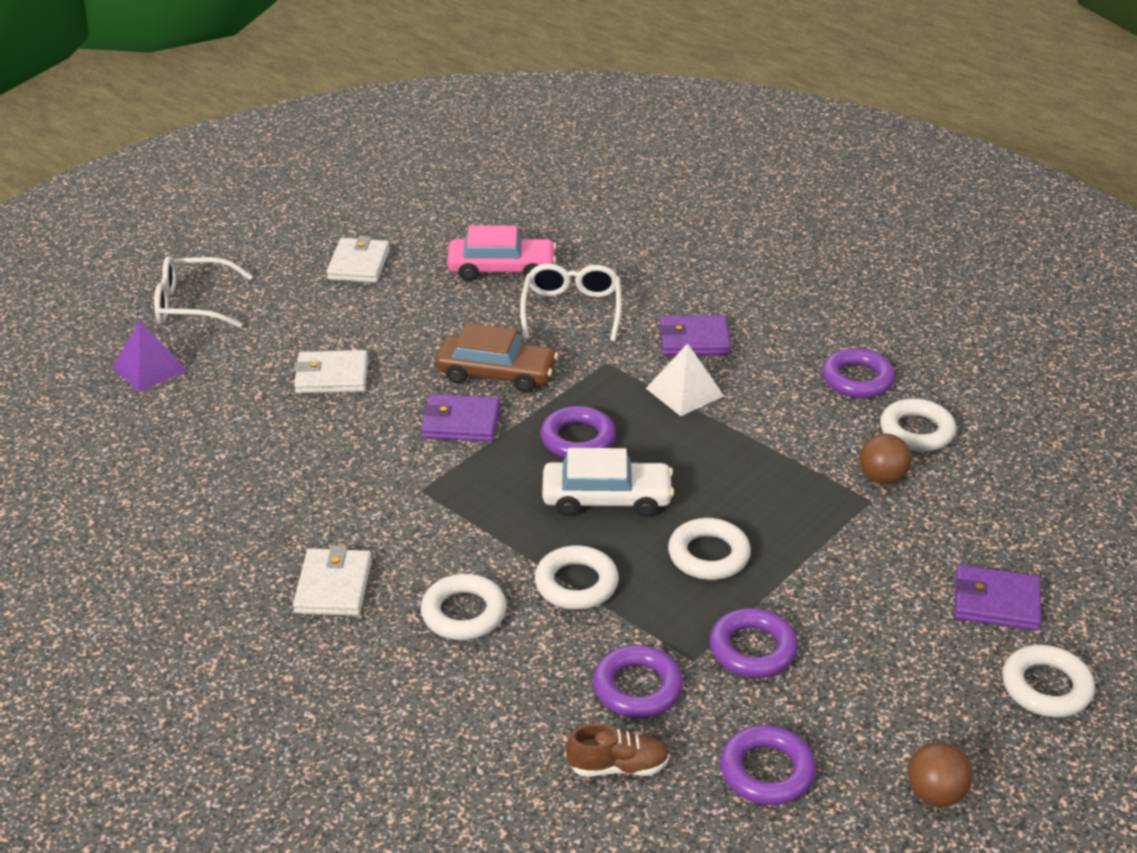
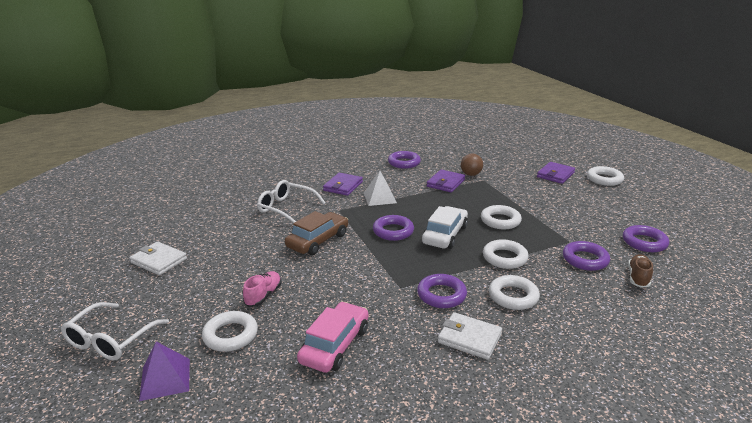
camera: 65 degrees left, 10 degrees down
white wallet [294,350,368,394] -> pink shoe [243,271,282,307]
purple wallet [421,394,500,442] -> purple wallet moved to [426,169,465,193]
pink car [447,225,557,281] -> pink car moved to [297,302,368,373]
purple ring [709,608,798,678] -> purple ring moved to [417,274,467,308]
white ring [880,398,956,452] -> white ring moved to [202,311,258,352]
brown ball [908,742,972,806] -> none

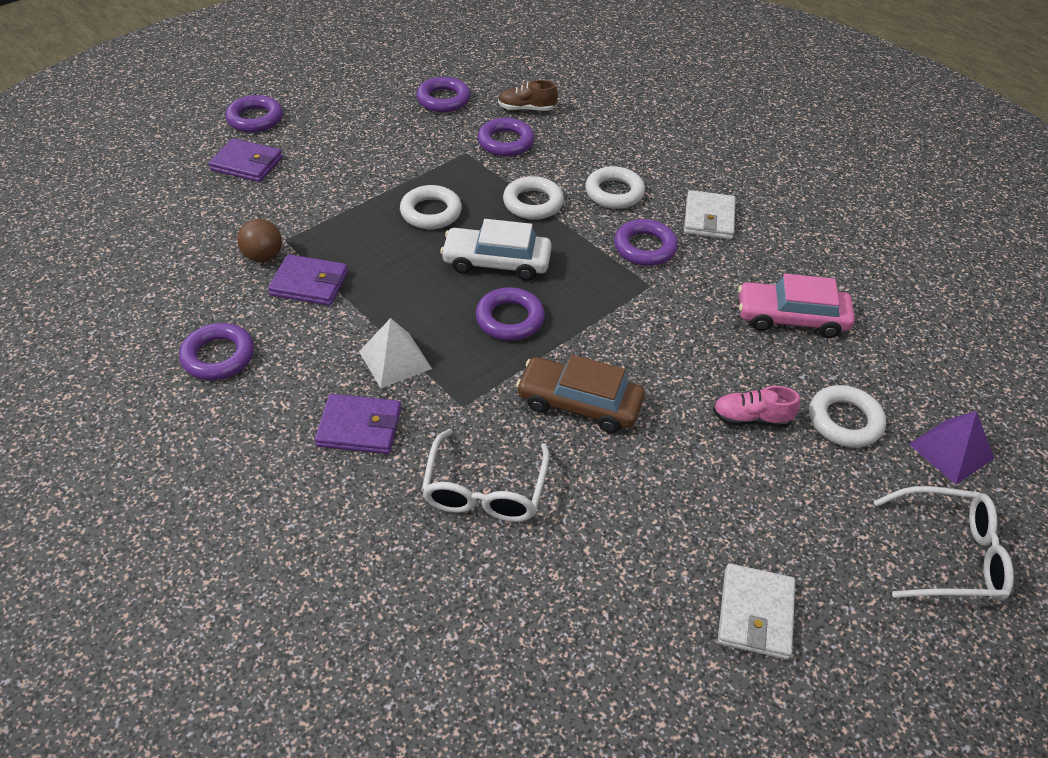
camera: 110 degrees left, 20 degrees up
white ring [587,166,624,186] -> purple ring [225,95,283,133]

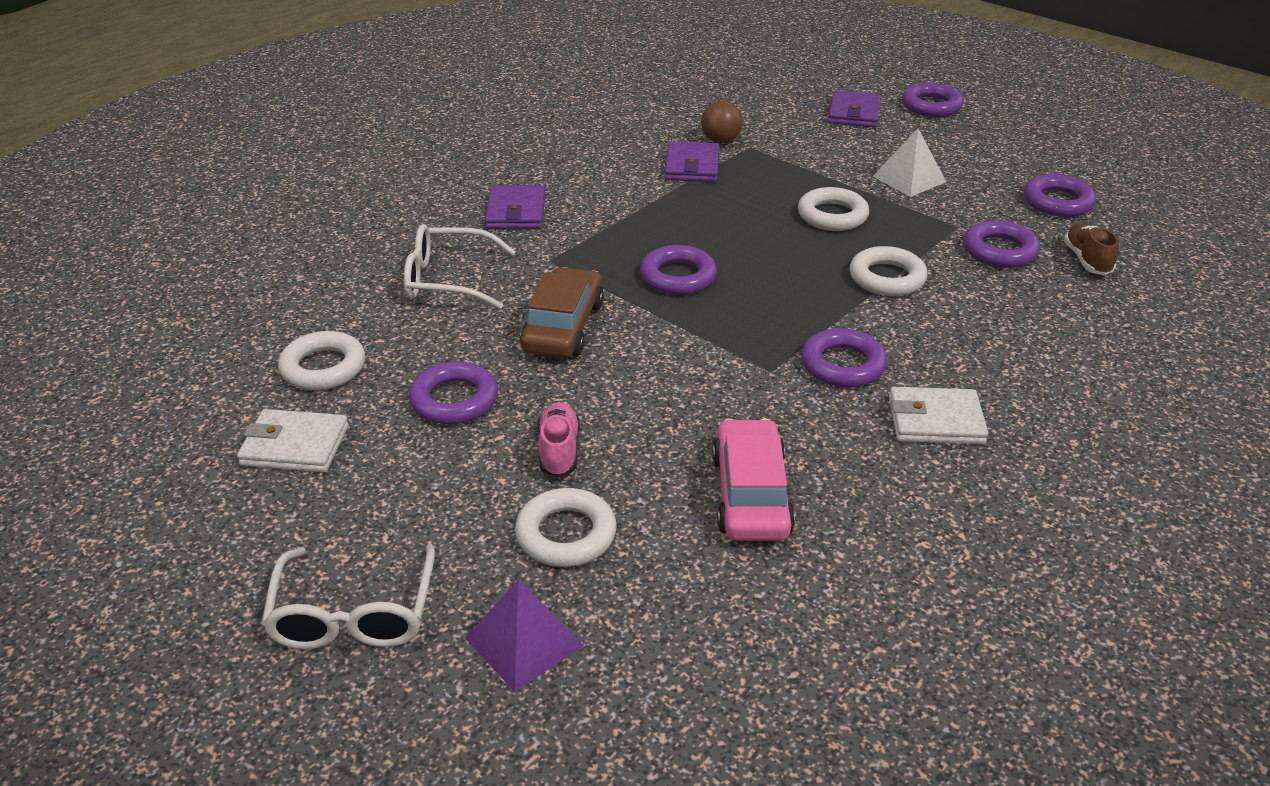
camera: 85 degrees right, 10 degrees down
purple ring [179,323,254,380] -> purple ring moved to [409,361,498,424]
white pyramid [359,318,432,388] -> white pyramid moved to [872,128,946,197]
white car [440,219,552,281] -> none
white ring [585,166,645,209] -> white ring moved to [278,331,365,390]

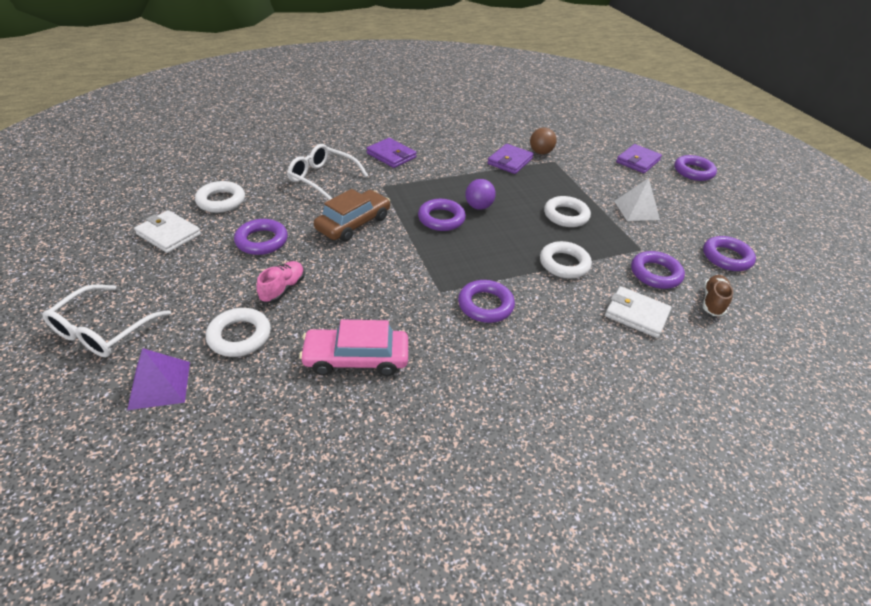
camera: 25 degrees right, 5 degrees up
purple wallet [485,186,545,229] -> purple wallet turned 75 degrees counterclockwise [366,138,417,168]
pink car [712,419,795,541] -> pink car turned 120 degrees counterclockwise [299,320,408,376]
white wallet [889,387,988,444] -> white wallet moved to [605,286,671,338]
none -> purple ball [465,179,496,210]

